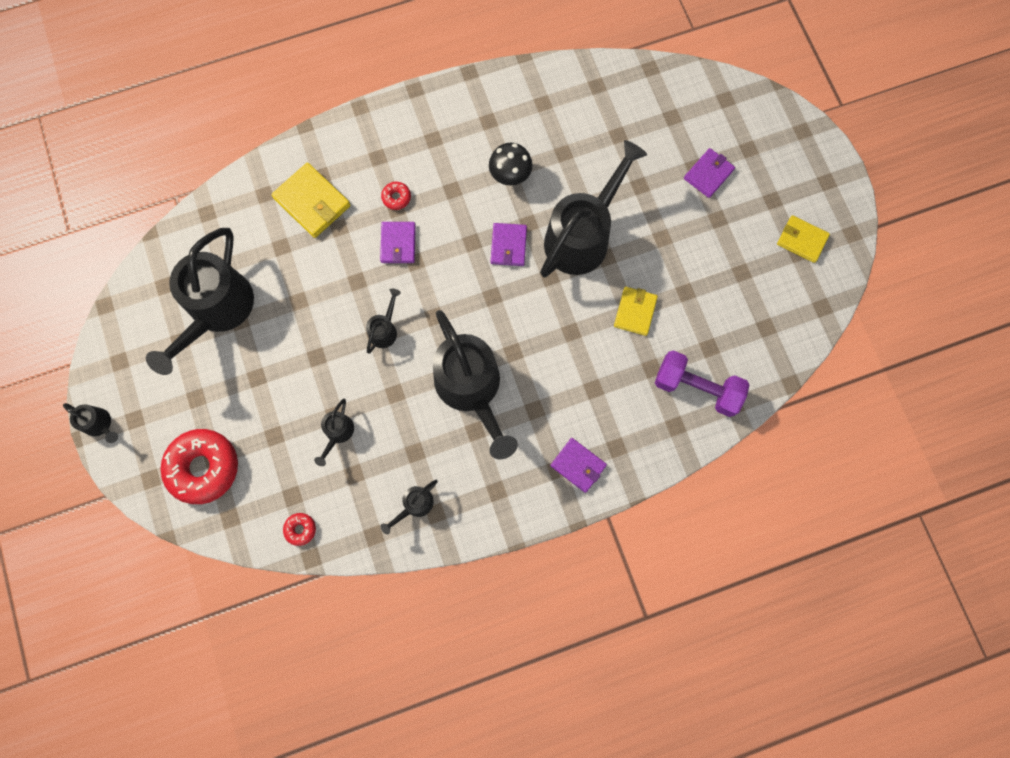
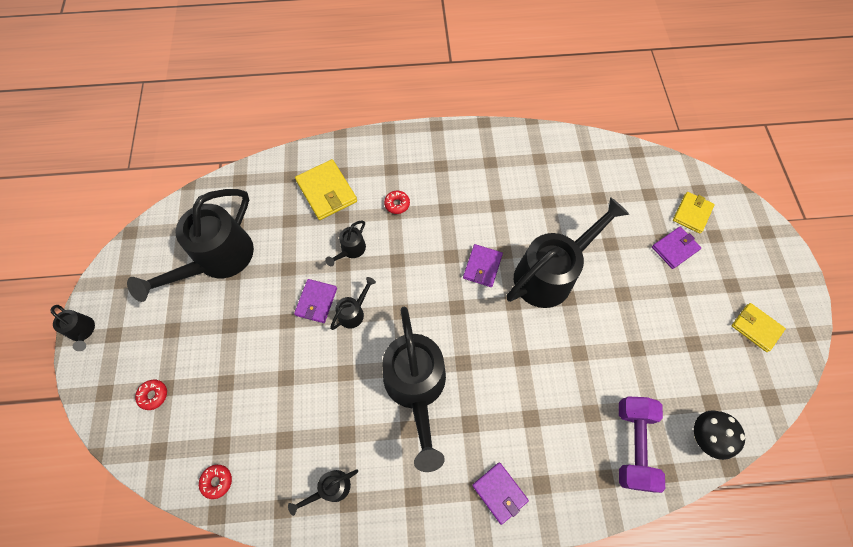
camera: 15 degrees right, 10 degrees down
red donut [161,429,238,504] -> red donut [135,380,167,410], size x0.43
black watering can [314,399,354,466] -> black watering can moved to [325,221,366,266]
purple wallet [380,222,416,263] -> purple wallet moved to [294,279,337,323]
black mushroom [489,143,533,185] -> black mushroom moved to [694,410,745,460]
yellow wallet [614,287,658,336] -> yellow wallet moved to [673,192,715,234]
purple dumbbell [655,350,749,417] -> purple dumbbell turned 60 degrees clockwise [619,396,665,493]

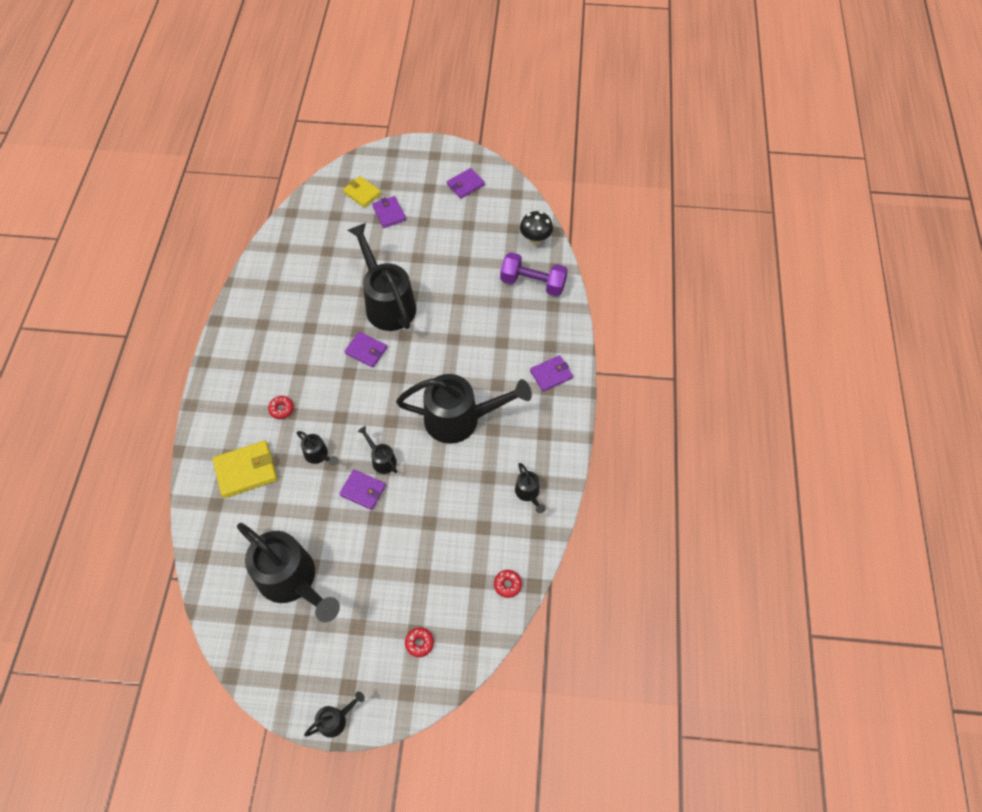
camera: 80 degrees left, 5 degrees down
yellow wallet [732,303,786,352] -> purple wallet [447,168,485,199]

